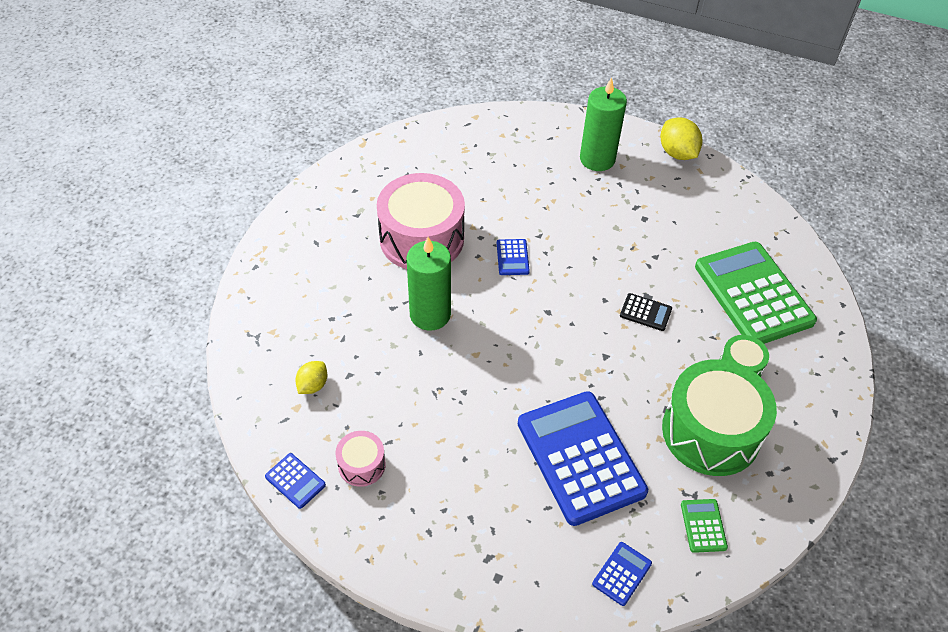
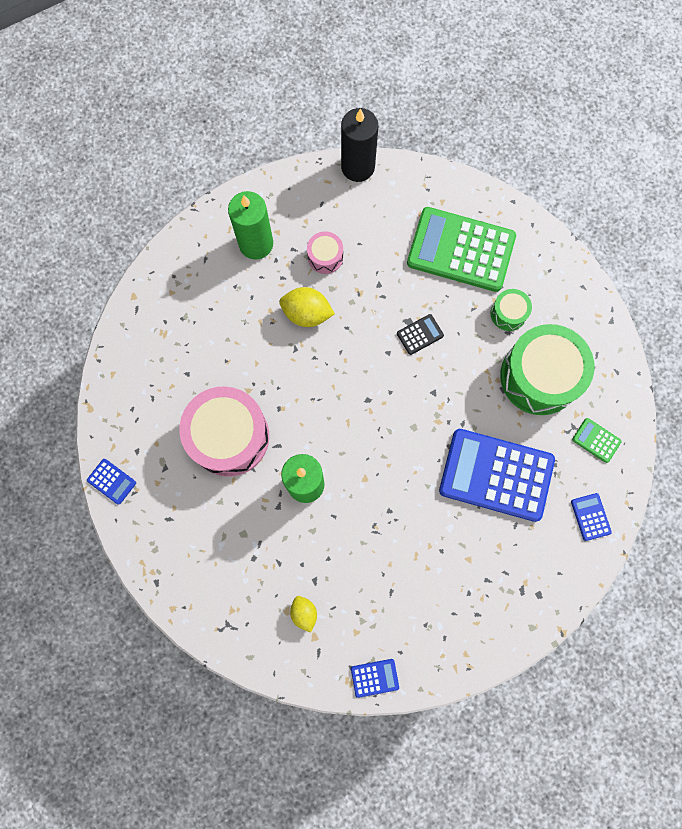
camera: 50 degrees left, 25 degrees up
pink drum [335,431,386,487] -> pink drum moved to [307,231,343,274]
blue calculator [497,239,530,275] -> blue calculator moved to [87,459,136,505]
yellow lemon [660,117,702,160] -> yellow lemon moved to [279,287,335,327]
none -> black candle [341,108,378,182]

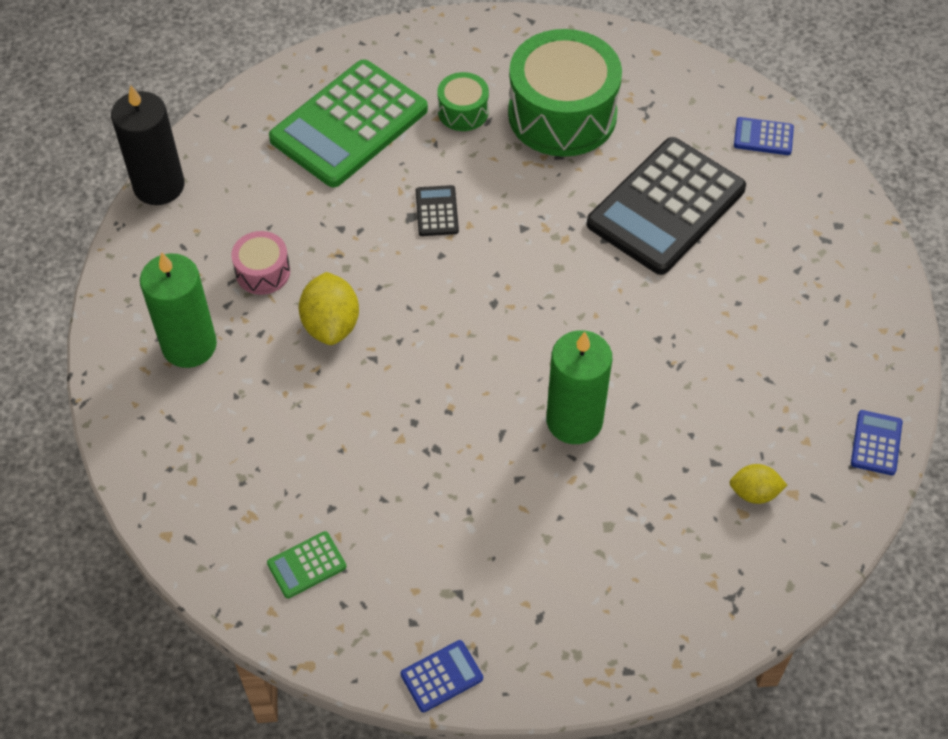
camera: 65 degrees left, 20 degrees down
pink drum [179,386,269,477] -> none
yellow lemon [279,287,335,327] -> yellow lemon turned 45 degrees counterclockwise [299,272,359,345]
blue calculator [439,429,555,522] -> black calculator [587,137,746,275]
green calculator [572,418,622,463] -> green calculator moved to [267,531,346,598]

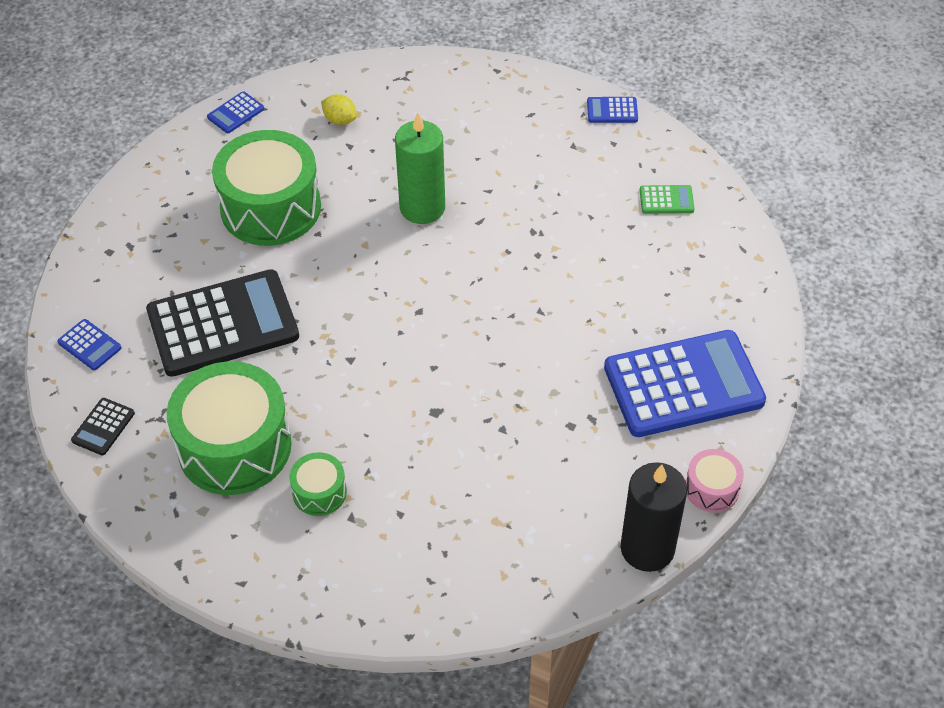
camera: 150 degrees left, 5 degrees down
green candle [140,252,217,368] -> blue calculator [604,330,766,437]
pink drum [231,231,290,295] -> pink drum moved to [686,449,744,512]
green calculator [269,59,428,187] -> none
yellow lemon [299,272,359,345] -> none
black calculator [416,185,459,236] -> black calculator moved to [71,398,135,455]
none -> green drum [212,130,321,246]

